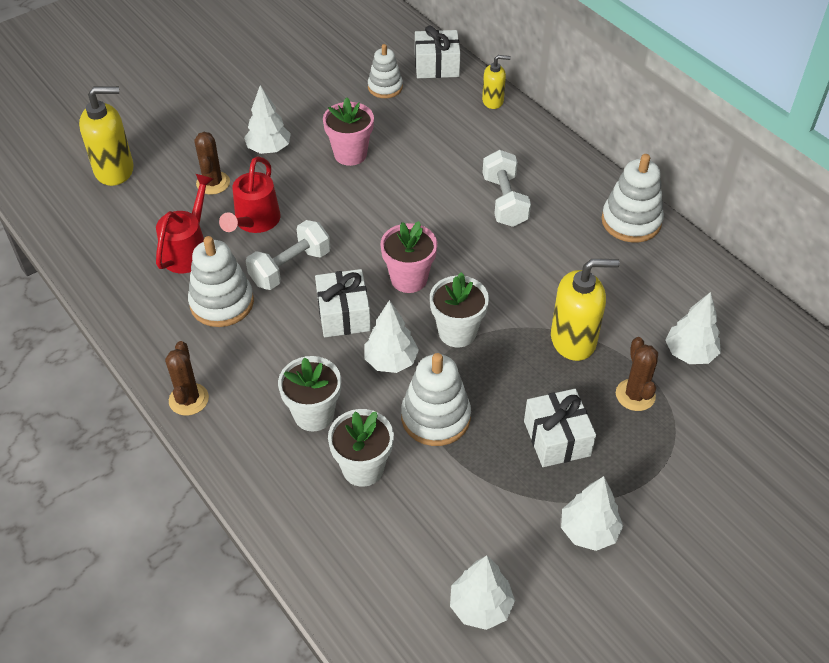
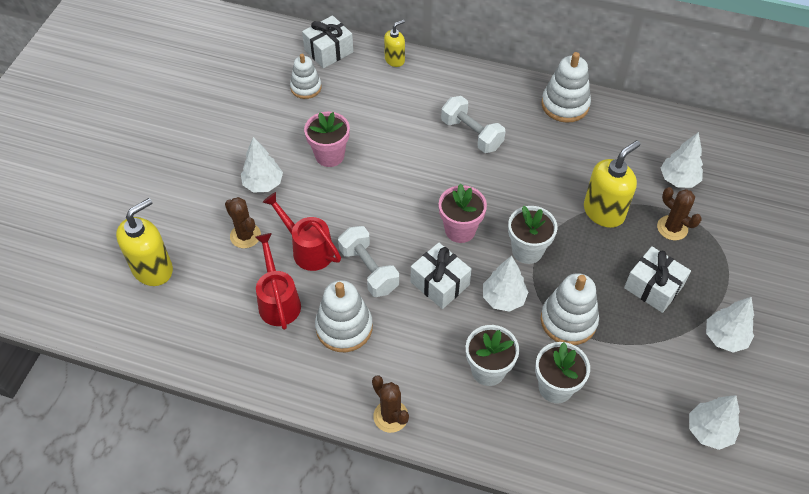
camera: 35 degrees left, 5 degrees up
red watering can [219,156,281,233] -> red watering can turned 150 degrees clockwise [263,192,341,271]
white dumbbell [246,220,330,290] -> white dumbbell turned 45 degrees counterclockwise [338,226,399,297]

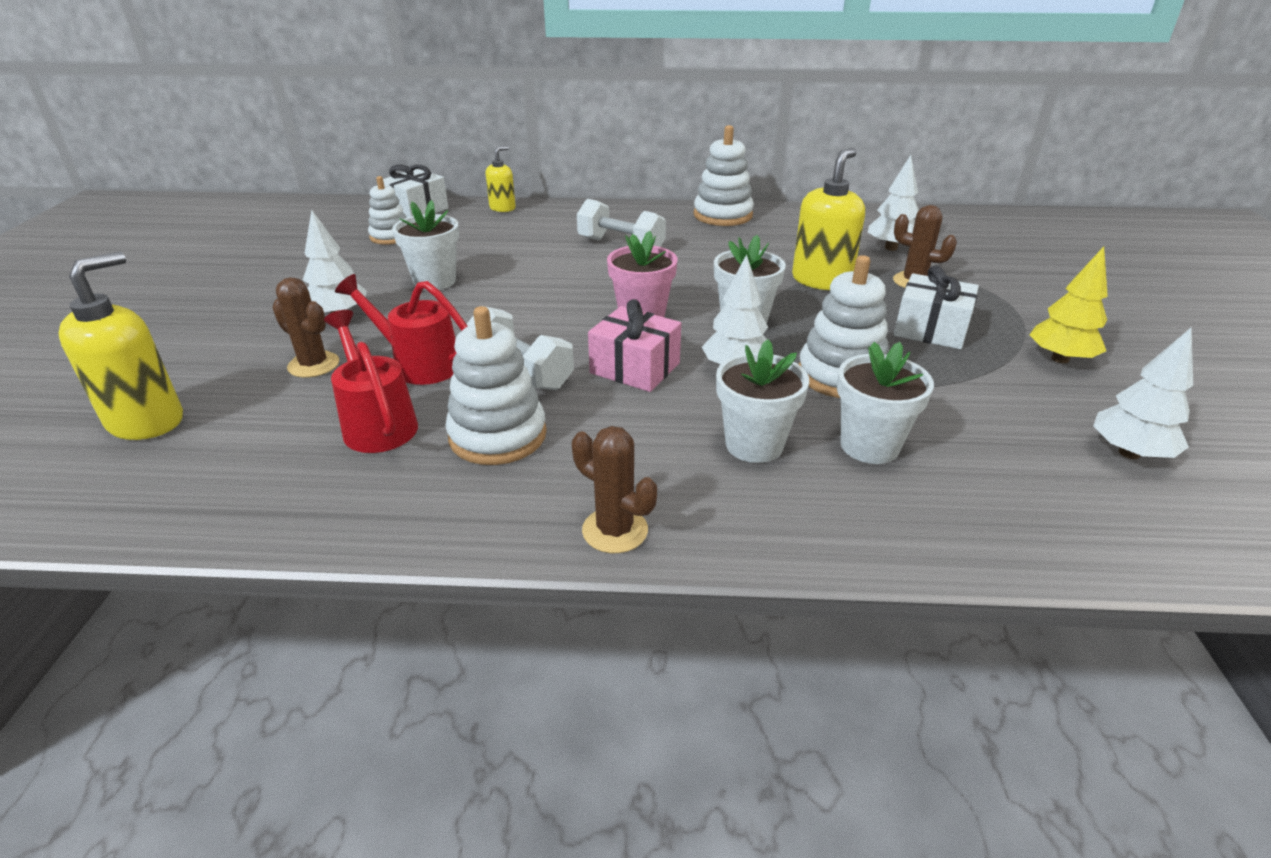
camera: 15 degrees left, 20 degrees down
pink flower pot [304,112,350,167] -> white flower pot [392,200,459,290]
white gift [411,243,472,309] -> pink gift [588,299,681,392]
white tree [706,297,754,353] -> yellow tree [1029,246,1108,363]

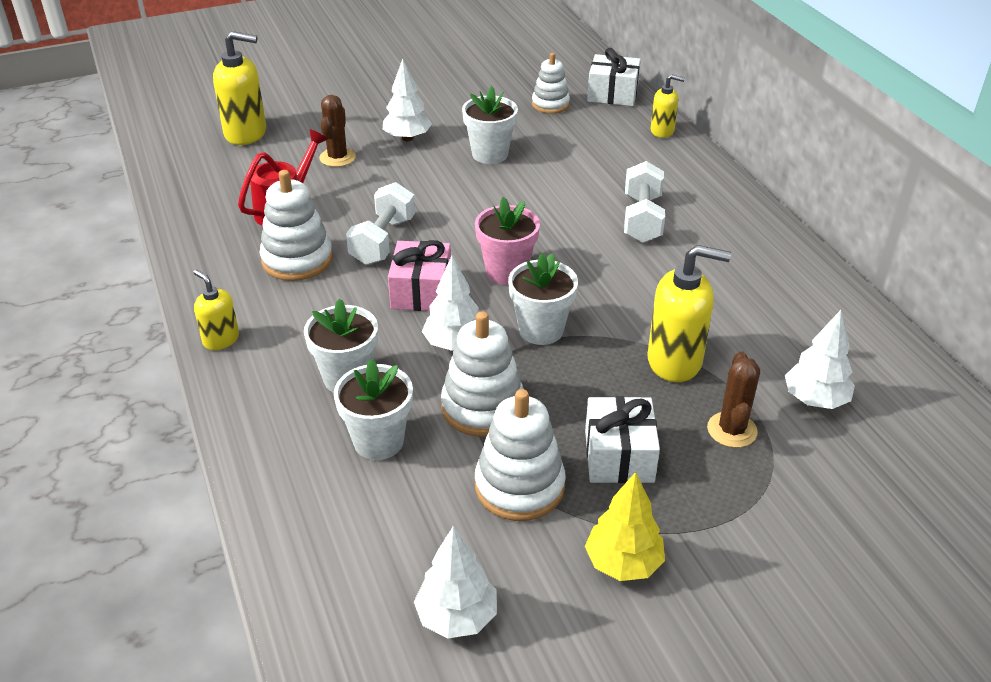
camera: 65 degrees right, 5 degrees up
red watering can [335,274,468,385] -> none
brown cactus [572,426,657,553] -> yellow soap dispenser [193,270,239,350]
white stacking toy [694,125,754,226] -> white stacking toy moved to [475,389,566,521]

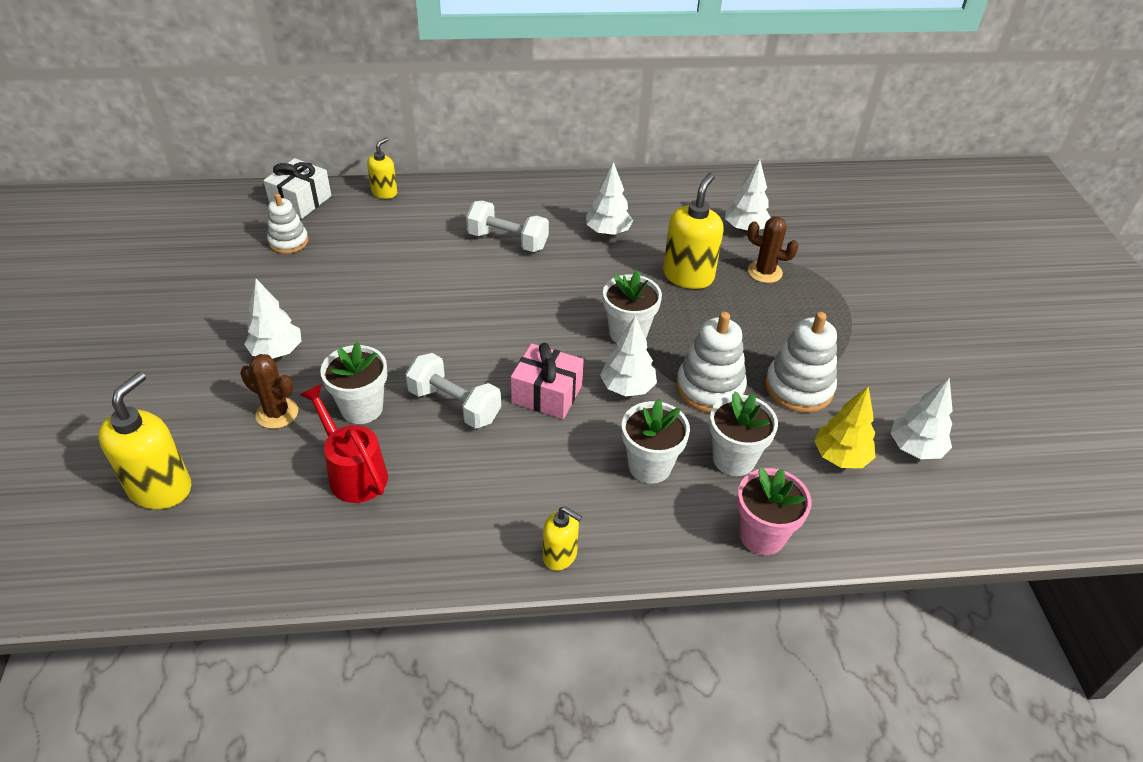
camera: 75 degrees left, 5 degrees up
yellow soap dispenser [193,270,239,350] -> yellow soap dispenser turned 120 degrees counterclockwise [543,506,582,571]
white stacking toy [259,170,333,281] -> none
white flower pot [462,86,518,164] -> white flower pot moved to [320,342,387,424]
pink flower pot [475,197,540,285] -> pink flower pot moved to [737,468,811,555]
white gift [585,396,660,483] -> none
yellow tree [585,472,665,581] -> yellow tree moved to [814,386,876,468]
none -> white tree [586,162,633,236]

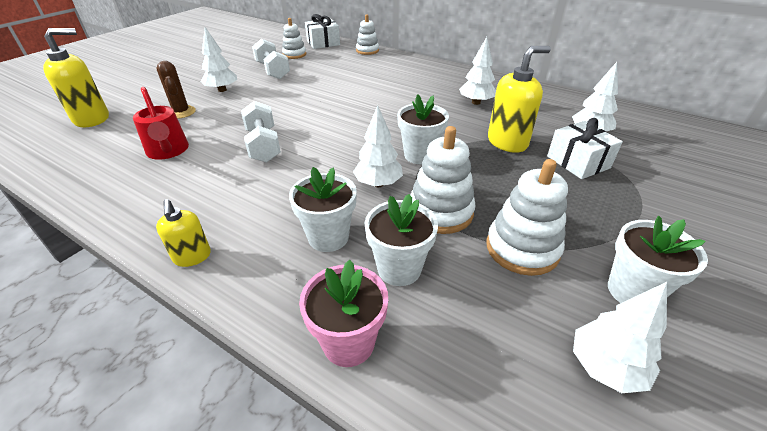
camera: 40 degrees right, 5 degrees down
red watering can [300,384,388,503] -> red watering can turned 150 degrees clockwise [133,87,189,160]
white flower pot [320,342,387,424] -> white flower pot moved to [608,216,708,303]
yellow soap dispenser [367,138,397,199] -> white stacking toy [356,14,379,55]
white dumbbell [466,201,549,252] -> white dumbbell moved to [252,39,290,79]
pink gift [511,343,584,419] -> none
brown cactus [747,216,799,283] -> white gift [547,118,623,179]
yellow tree [814,386,876,468] -> none

